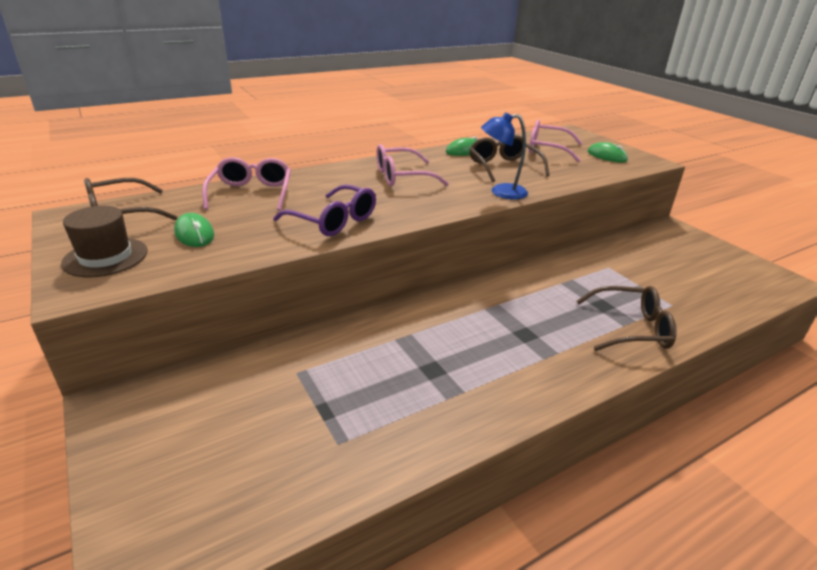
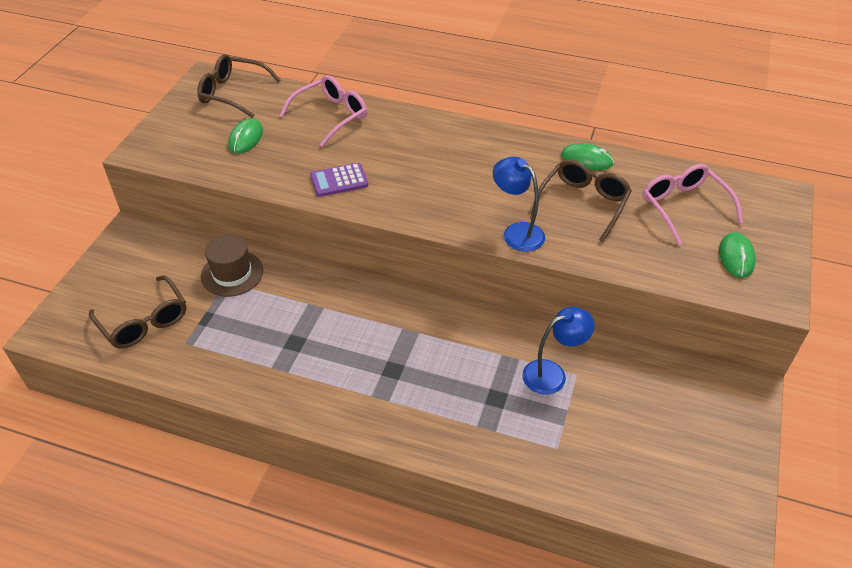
camera: 50 degrees right, 15 degrees up
brown hat [61,206,148,278] -> brown hat moved to [201,234,263,297]
purple glasses [273,184,376,236] -> purple calculator [310,163,368,197]
pink glasses [377,144,449,186] -> none
brown glasses [576,286,677,351] -> brown glasses moved to [89,276,186,349]
none -> blue lamp [522,307,595,395]

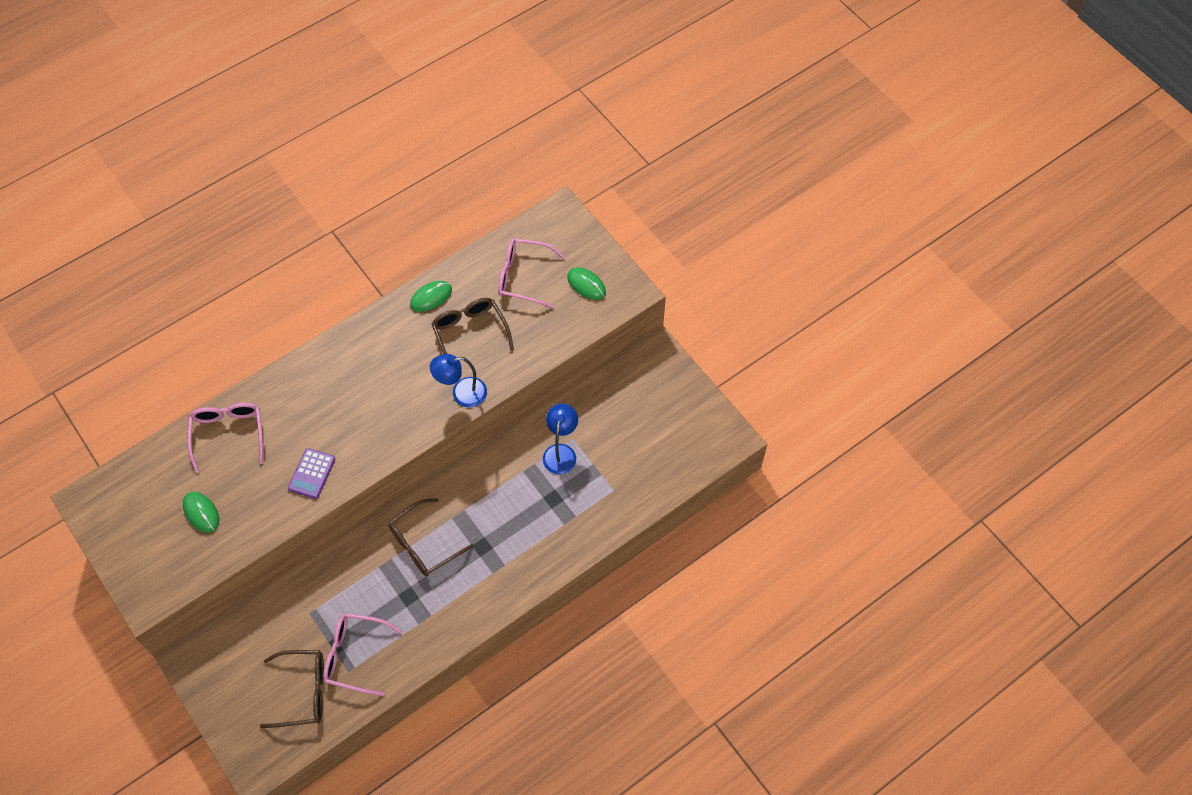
camera: 55 degrees left, 15 degrees up
brown glasses [197,54,281,118] -> brown glasses moved to [389,498,474,576]
brown hat [201,234,263,297] -> none
none -> pink glasses [323,613,402,696]

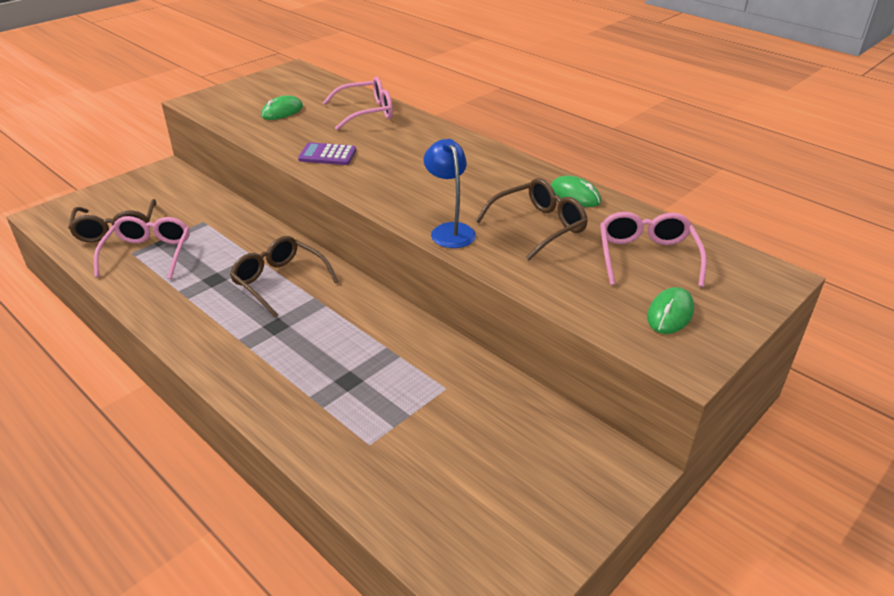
camera: 80 degrees right, 25 degrees down
blue lamp [543,403,578,474] -> none

